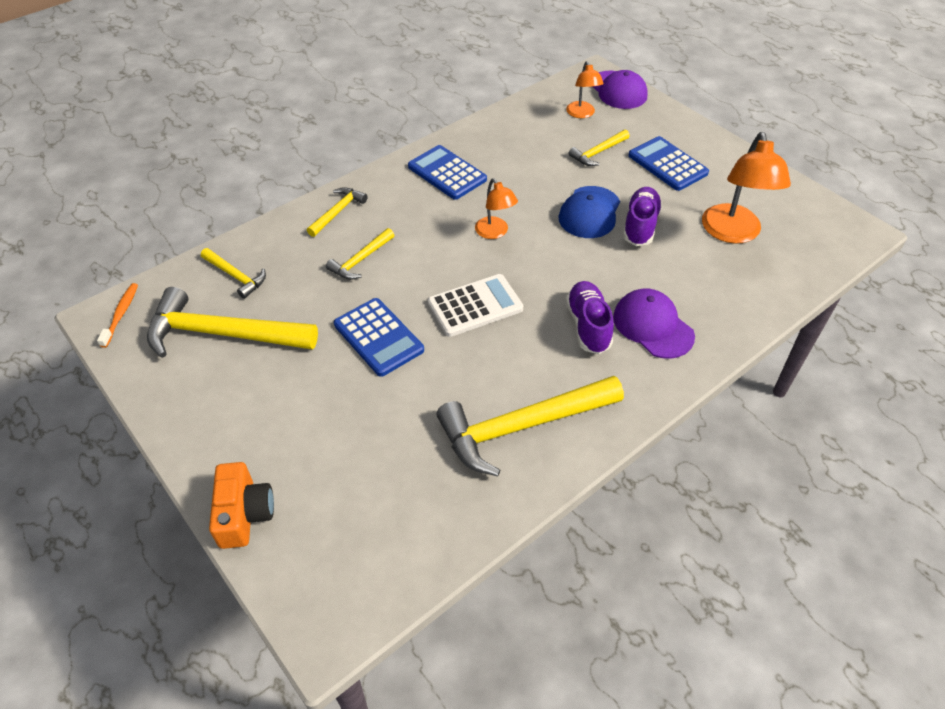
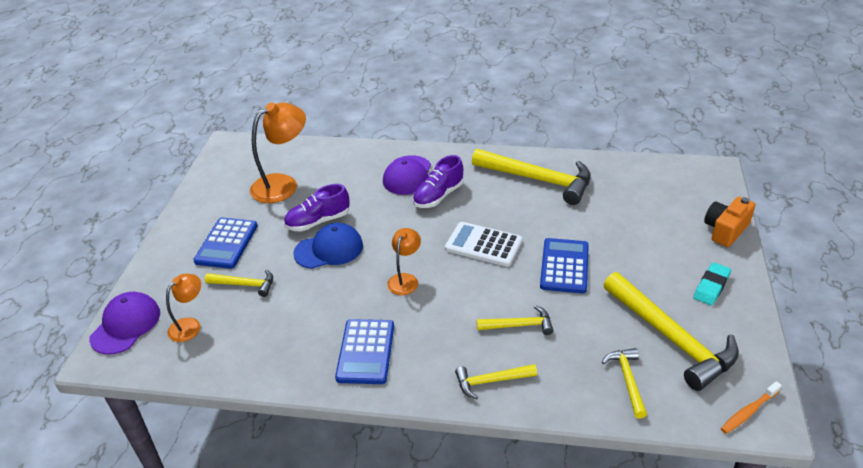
camera: 130 degrees left, 10 degrees down
none -> turquoise eraser [693,262,731,305]

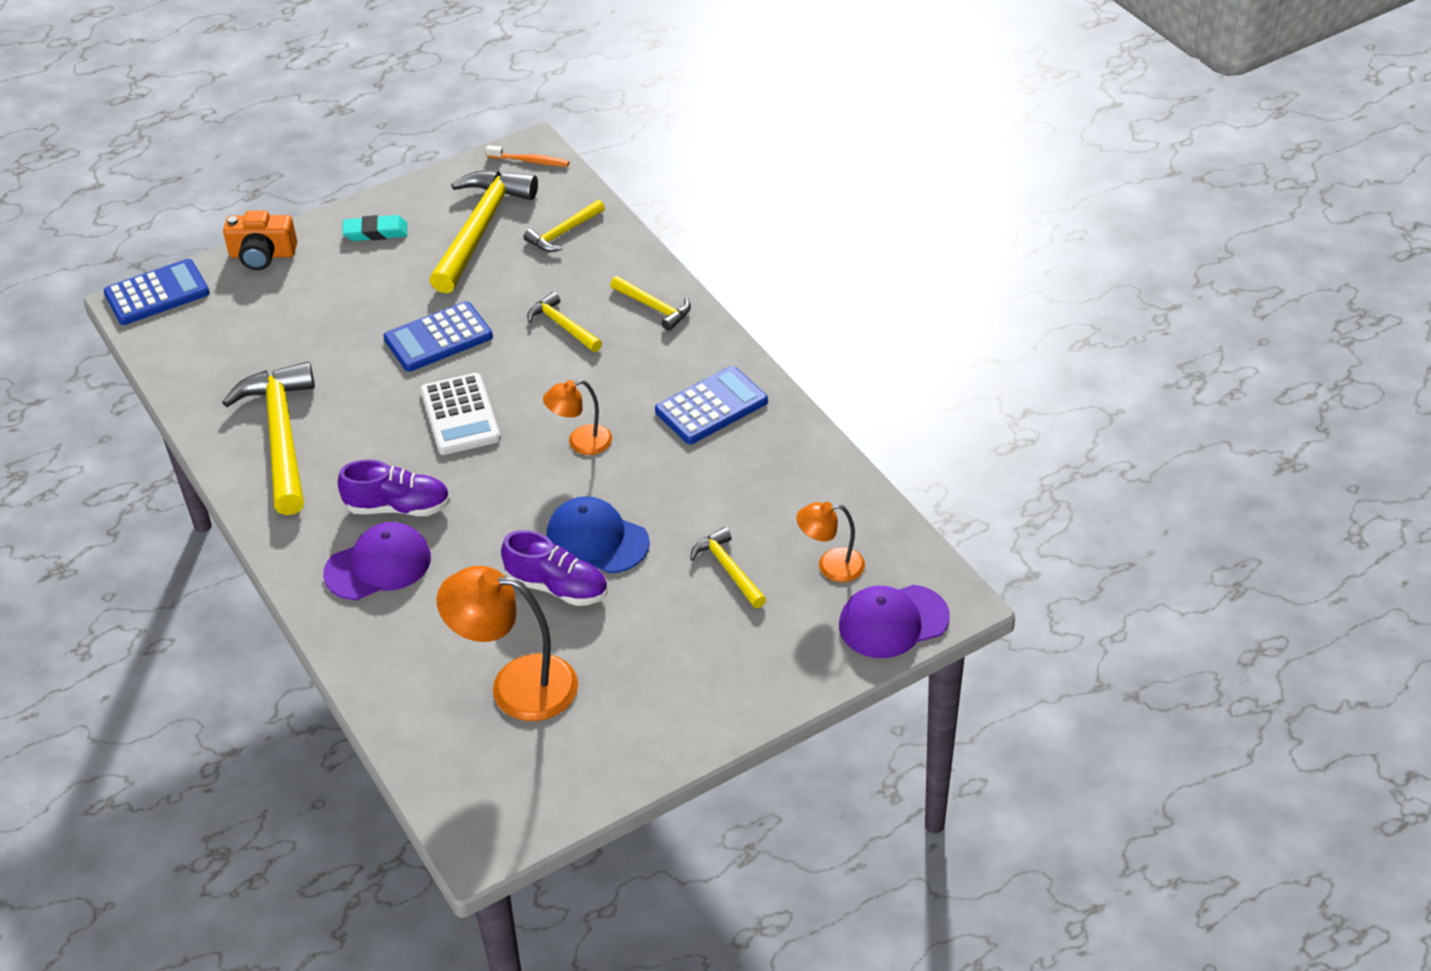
camera: 130 degrees left, 5 degrees up
blue calculator [193,218,258,269] -> blue calculator moved to [104,259,210,325]

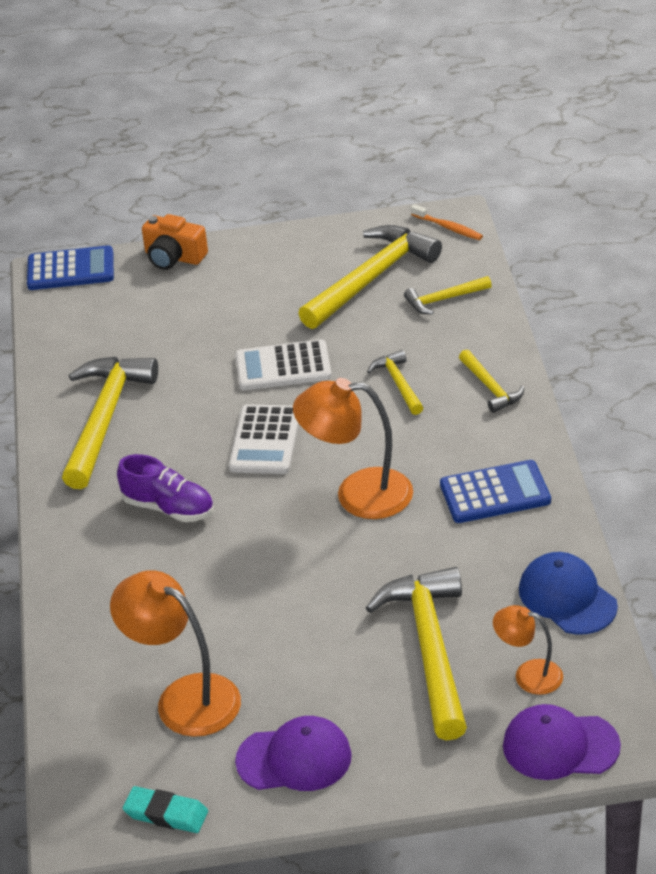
camera: 25 degrees right, 5 degrees down
purple cap [323,522,431,600] -> purple cap moved to [235,716,352,791]
turquoise eraser [342,215,407,241] -> turquoise eraser moved to [123,786,208,833]
blue calculator [383,301,493,372] -> white calculator [235,340,332,390]
purple shoe [501,530,608,606] -> none
orange lamp [543,380,612,455] -> orange lamp [293,378,413,519], size x1.76
blue cap [546,496,650,573] -> blue cap moved to [519,552,618,634]
yellow hammer [690,527,766,608] -> yellow hammer [366,567,467,741], size x2.00

